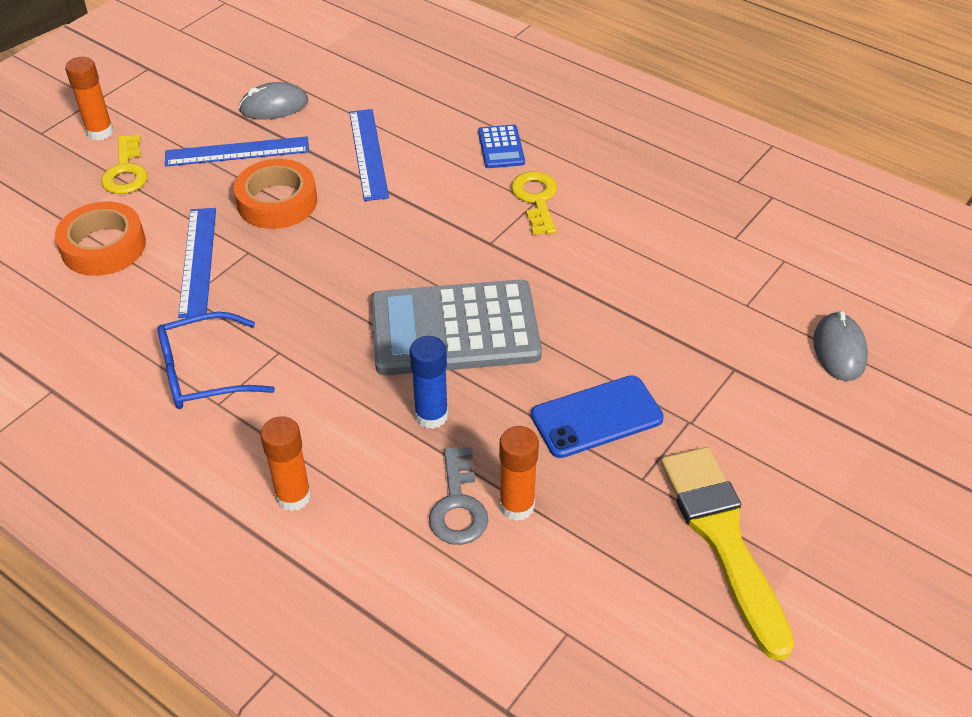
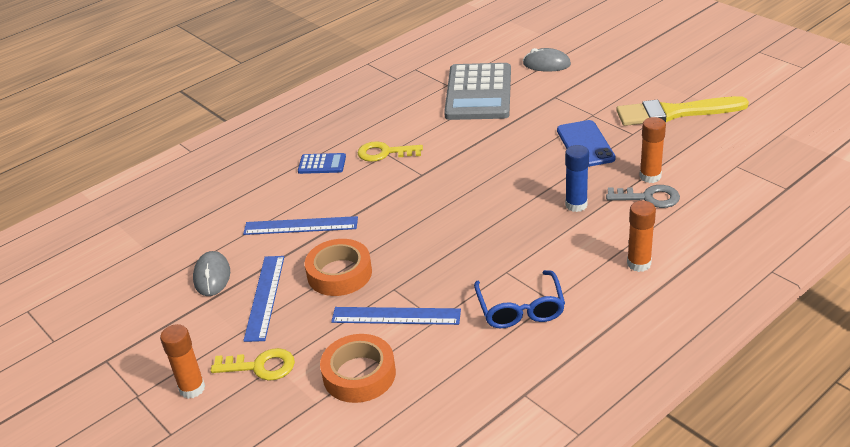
camera: 75 degrees left, 10 degrees down
grey calculator [371,279,542,376] -> grey calculator moved to [444,63,511,120]

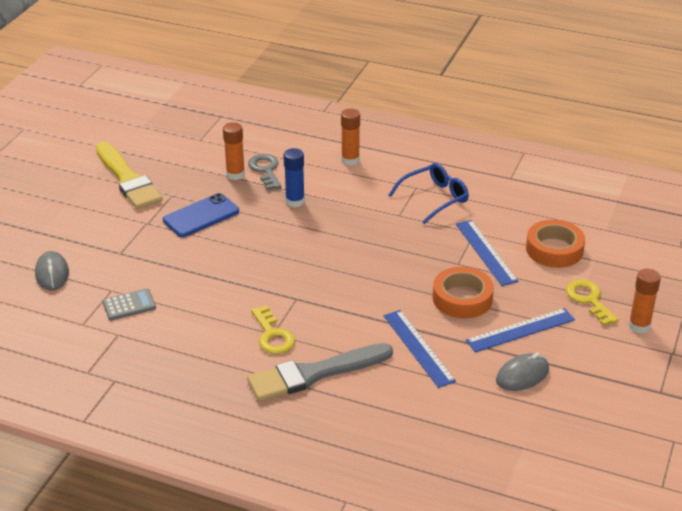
camera: 120 degrees left, 0 degrees up
blue calculator [298,153,346,174] -> grey brush [247,343,393,401]
grey calculator [444,63,511,120] -> grey calculator [102,288,156,320], size x0.44

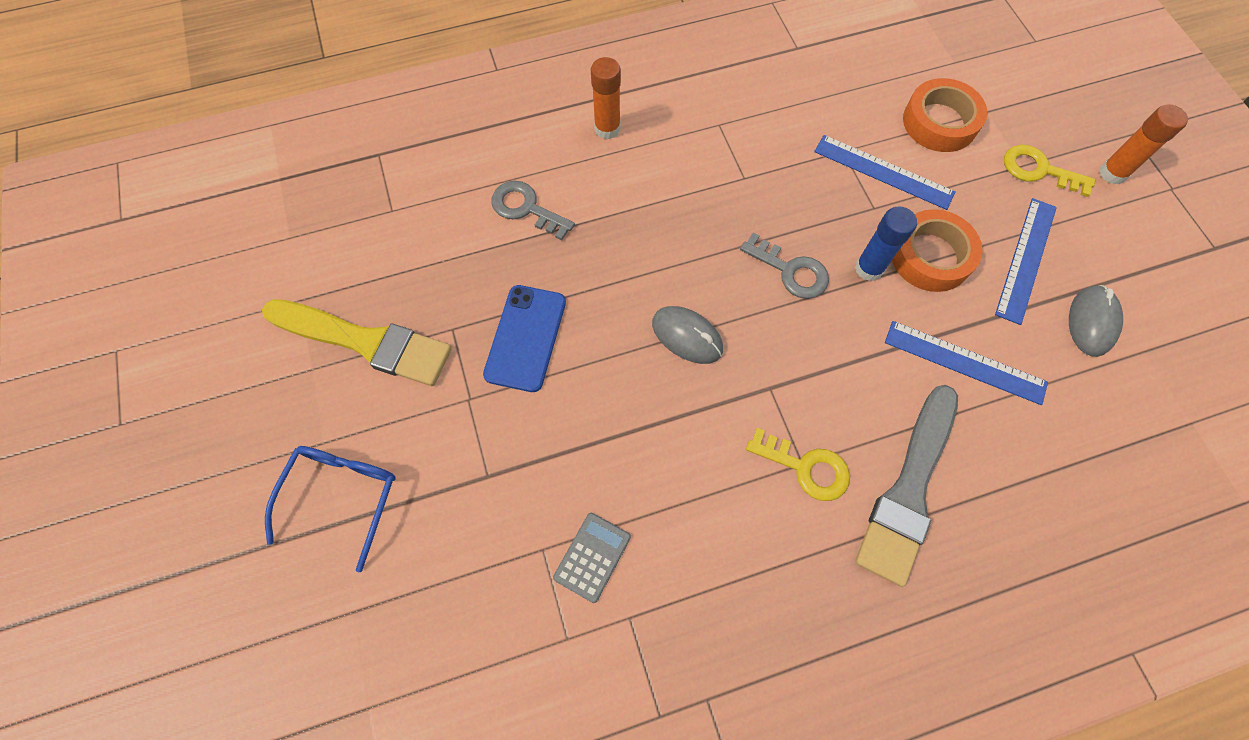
camera: 40 degrees left, 30 degrees up
grey mouse [35,251,69,290] -> grey mouse moved to [652,306,723,364]
orange glue stick [223,122,245,180] -> none
blue glue stick [283,148,305,207] -> blue glue stick moved to [855,206,917,281]
blue glasses [389,163,469,224] -> blue glasses moved to [265,446,396,572]
none -> grey key [740,233,829,299]

